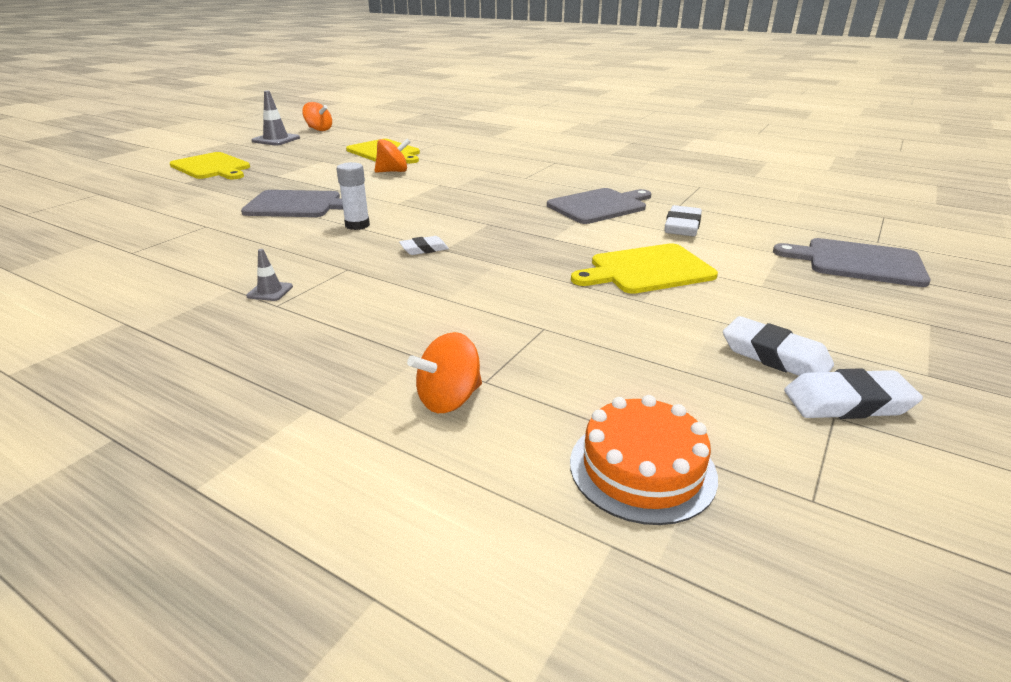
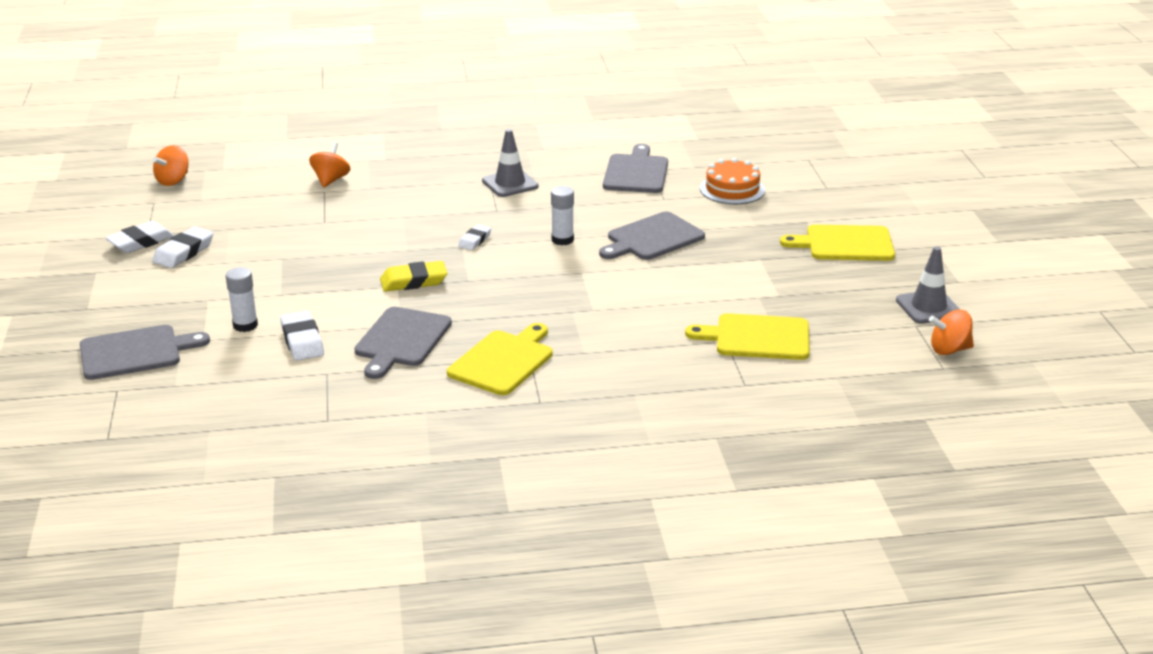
camera: 140 degrees right, 0 degrees up
grey traffic cone [246,249,293,301] -> grey traffic cone [482,129,539,197], size x1.88
orange spinning top [374,138,410,173] -> orange spinning top moved to [153,145,188,186]
orange cake [570,395,718,525] -> orange cake moved to [700,158,765,204]
yellow cutting board [571,243,718,294] -> yellow cutting board moved to [447,323,553,395]
white eraser [723,316,834,376] -> white eraser turned 60 degrees counterclockwise [152,227,213,268]
none -> white glue stick [226,267,258,332]
none -> yellow eraser [380,261,447,292]
none -> grey cutting board [603,144,668,193]

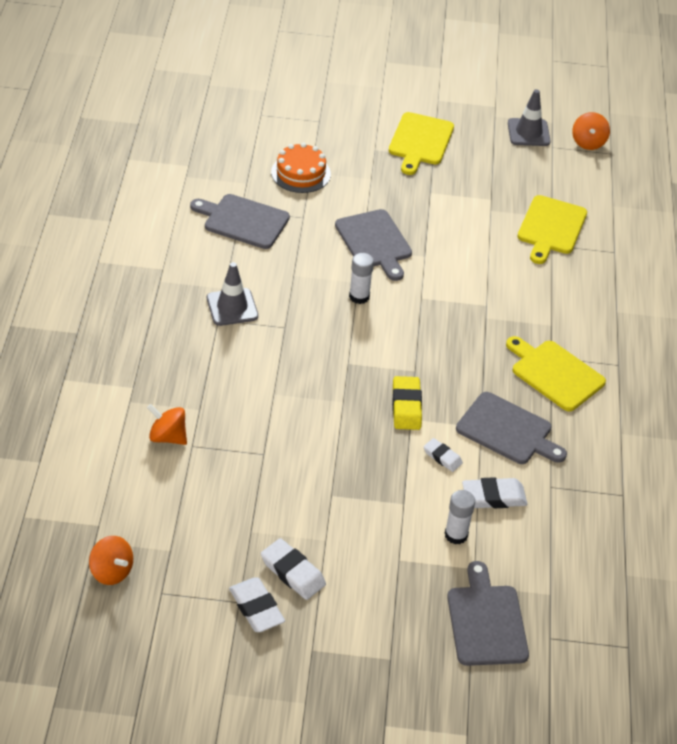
camera: 80 degrees left, 15 degrees up
white eraser [458,224,491,250] -> white eraser moved to [424,438,463,472]

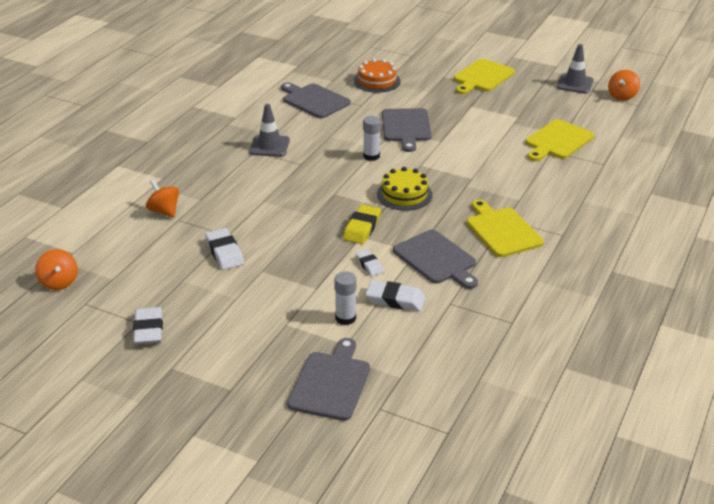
camera: 25 degrees right, 10 degrees down
white eraser [261,538,326,600] -> white eraser moved to [205,228,244,270]
none -> yellow cake [377,167,433,211]

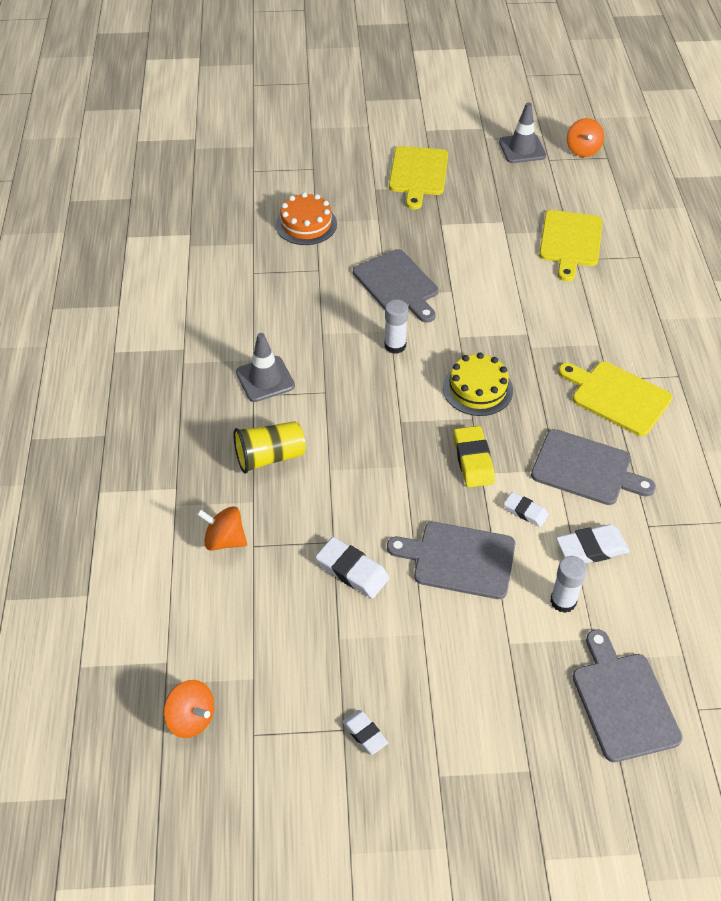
camera: 30 degrees left, 15 degrees up
white eraser [133,307,163,344] -> white eraser [342,710,388,755], size x0.63
grey cutting board [281,83,351,118] -> grey cutting board moved to [387,522,515,599]
none -> yellow cup [233,421,306,474]

